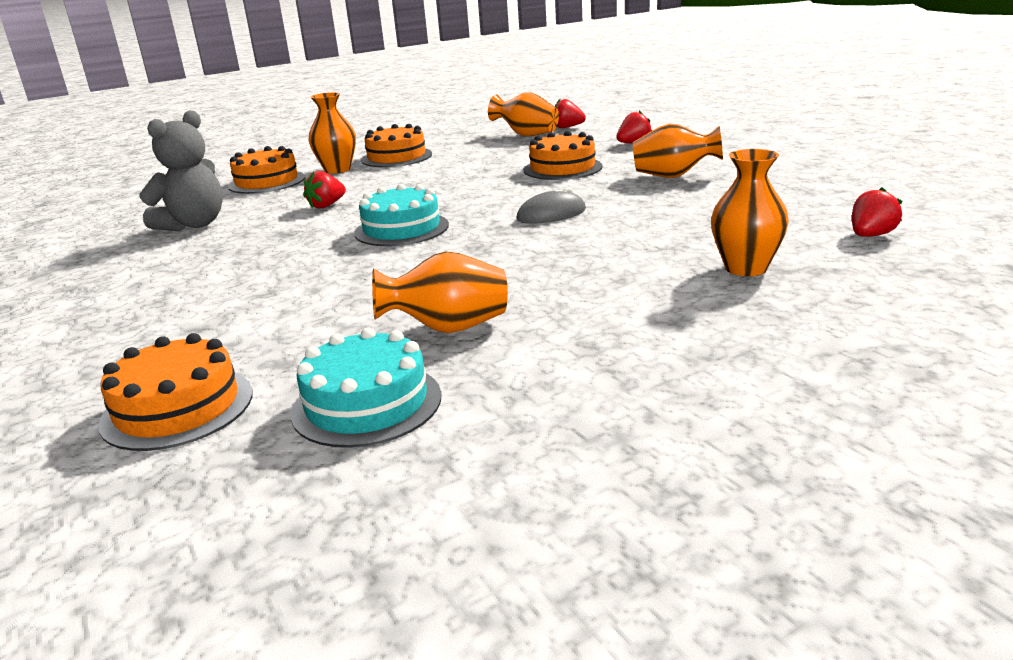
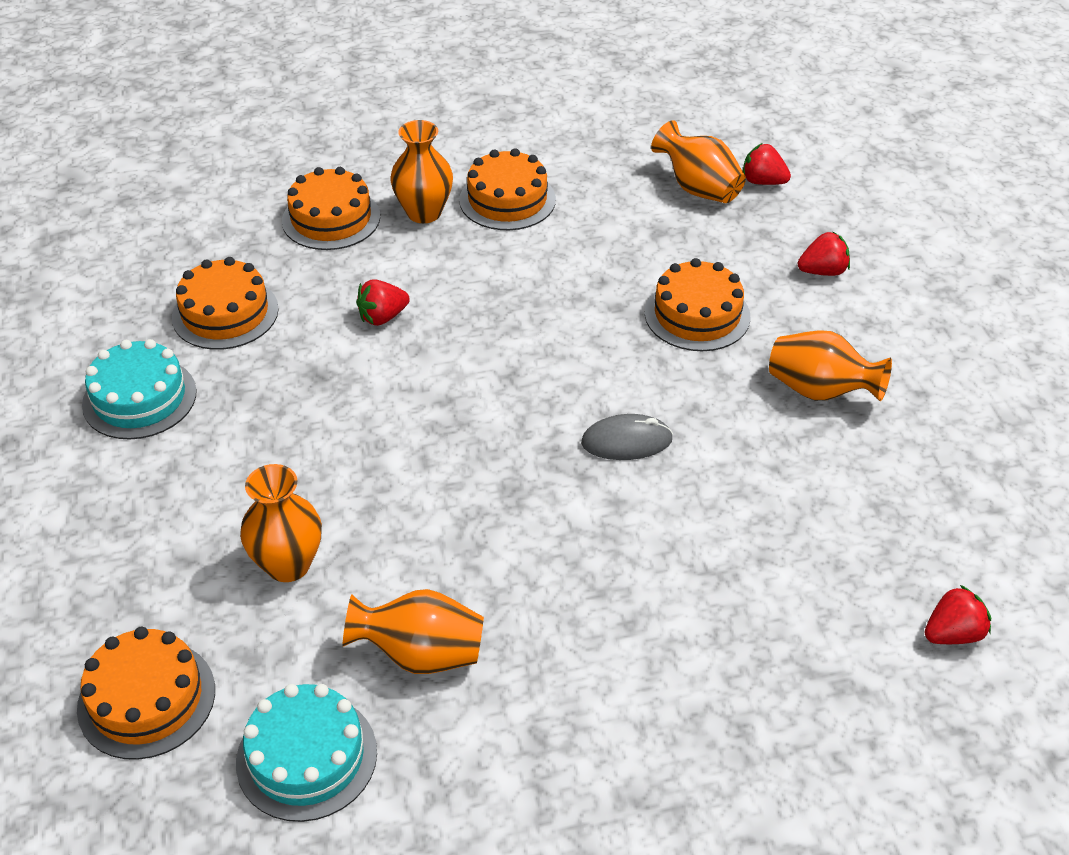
camera: 15 degrees right, 20 degrees up
grey teddy bear [140,110,223,231] -> orange cake [172,257,279,350]
turquoise cake [354,184,449,246] -> turquoise cake moved to [82,339,197,440]
orange vase [711,149,789,276] -> orange vase moved to [240,464,322,582]

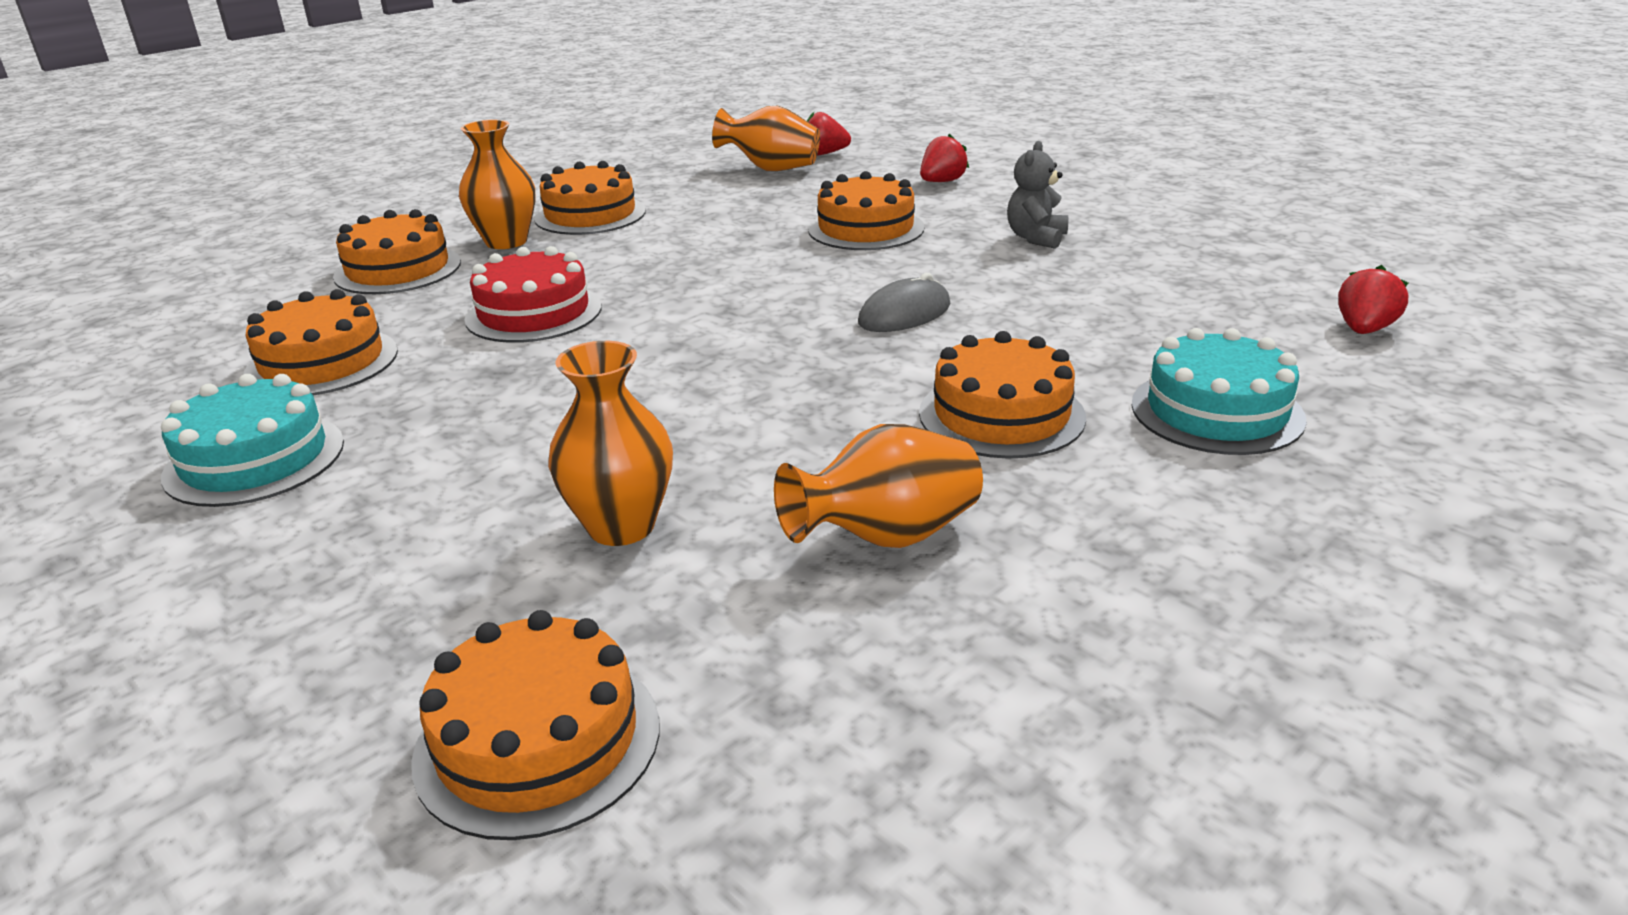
camera: 30 degrees left, 15 degrees down
turquoise cake [236,684,377,822] -> turquoise cake moved to [1131,328,1307,455]
red strawberry [356,279,410,326] -> red cake [464,246,602,343]
orange vase [769,330,892,401] -> grey teddy bear [1007,141,1068,249]
none -> orange cake [919,331,1086,459]

